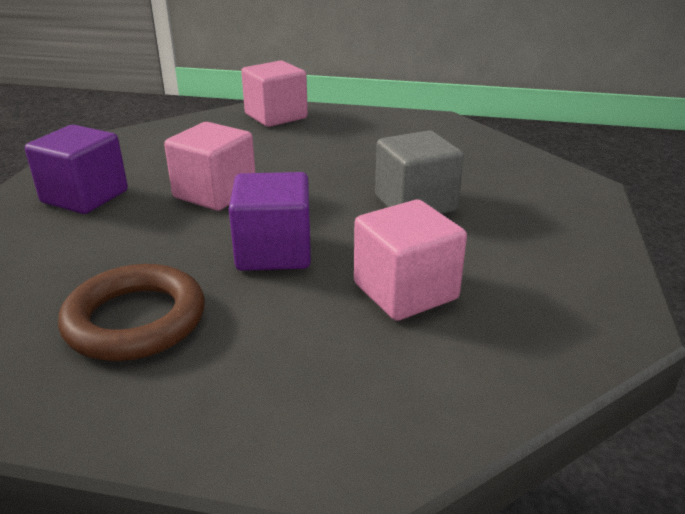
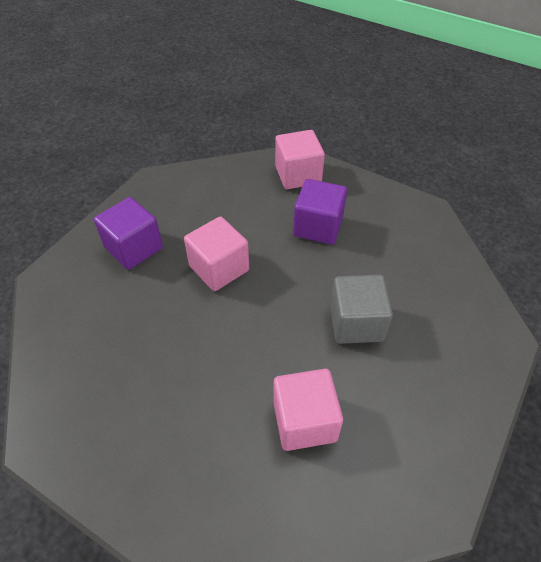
camera: 20 degrees right, 20 degrees up
brown ring [58,264,205,361] -> none
purple cube [229,172,311,271] -> purple cube moved to [293,179,347,244]

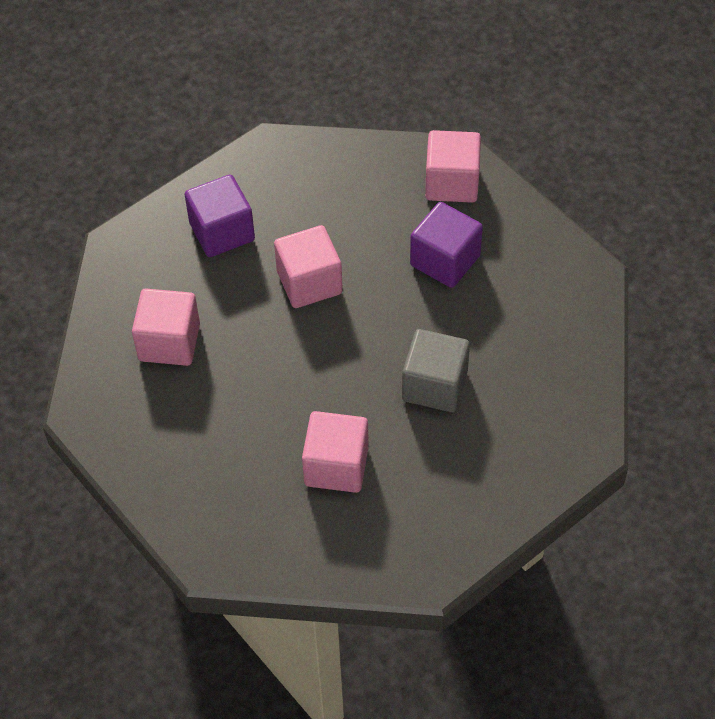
camera: 20 degrees right, 5 degrees up
none -> pink cube [132,289,200,366]

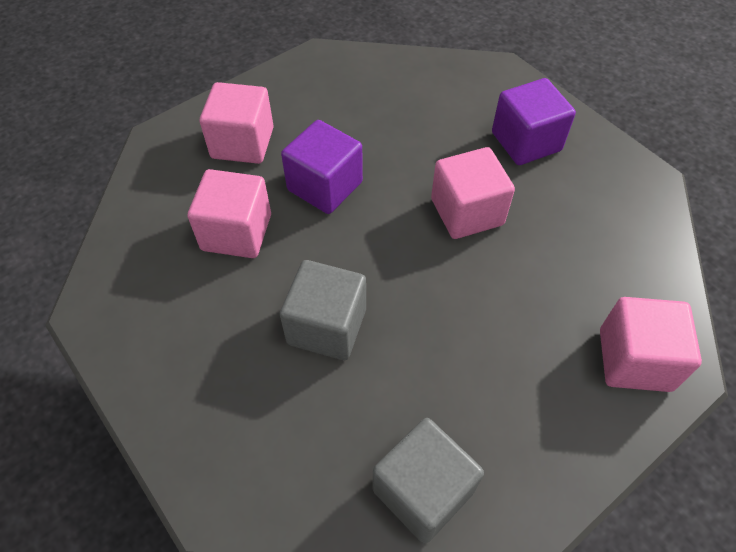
camera: 90 degrees right, 0 degrees up
pink cube [132,289,200,366] -> pink cube moved to [200,82,274,164]
purple cube [410,202,483,288] -> purple cube moved to [281,120,363,214]
none -> grey cube [372,418,484,544]

